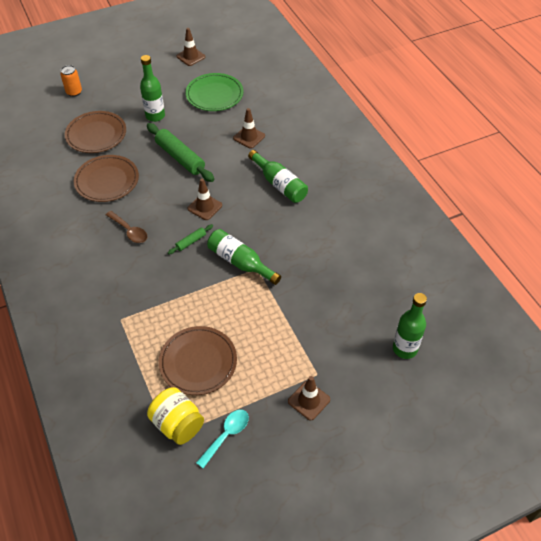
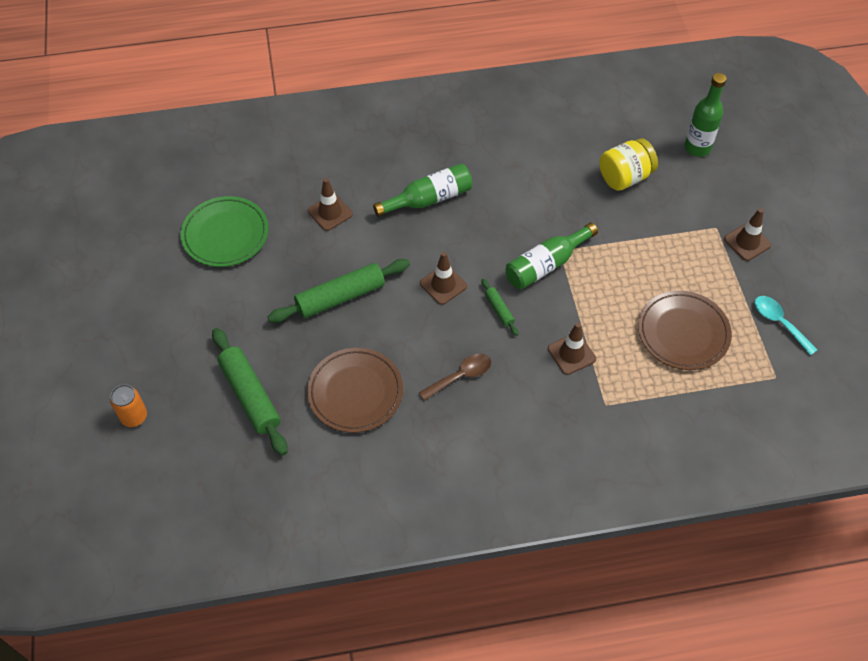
camera: 75 degrees left, 5 degrees up
brown plate [65,111,126,153] -> green rolling pin [212,328,288,456]
green bottle [140,55,165,122] -> none
yellow jar [147,387,204,445] -> yellow jar moved to [599,138,658,191]
brown traffic cone [176,28,205,66] -> brown traffic cone moved to [548,323,596,375]

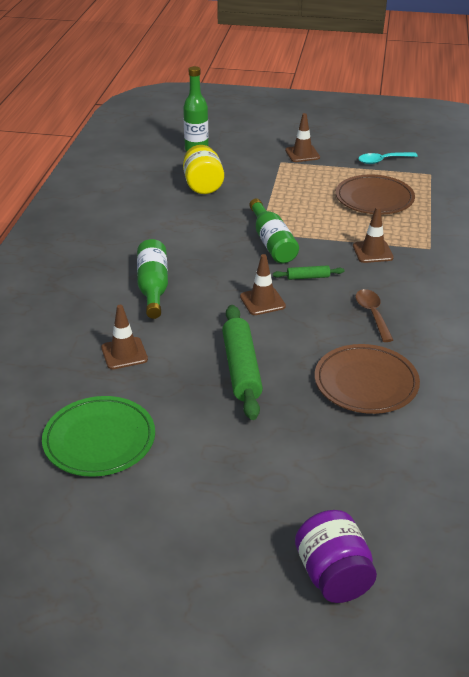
camera: 70 degrees left, 20 degrees down
orange can [110,384,147,427] -> purple jar [295,510,377,603]
green rolling pin [212,328,288,456] -> none

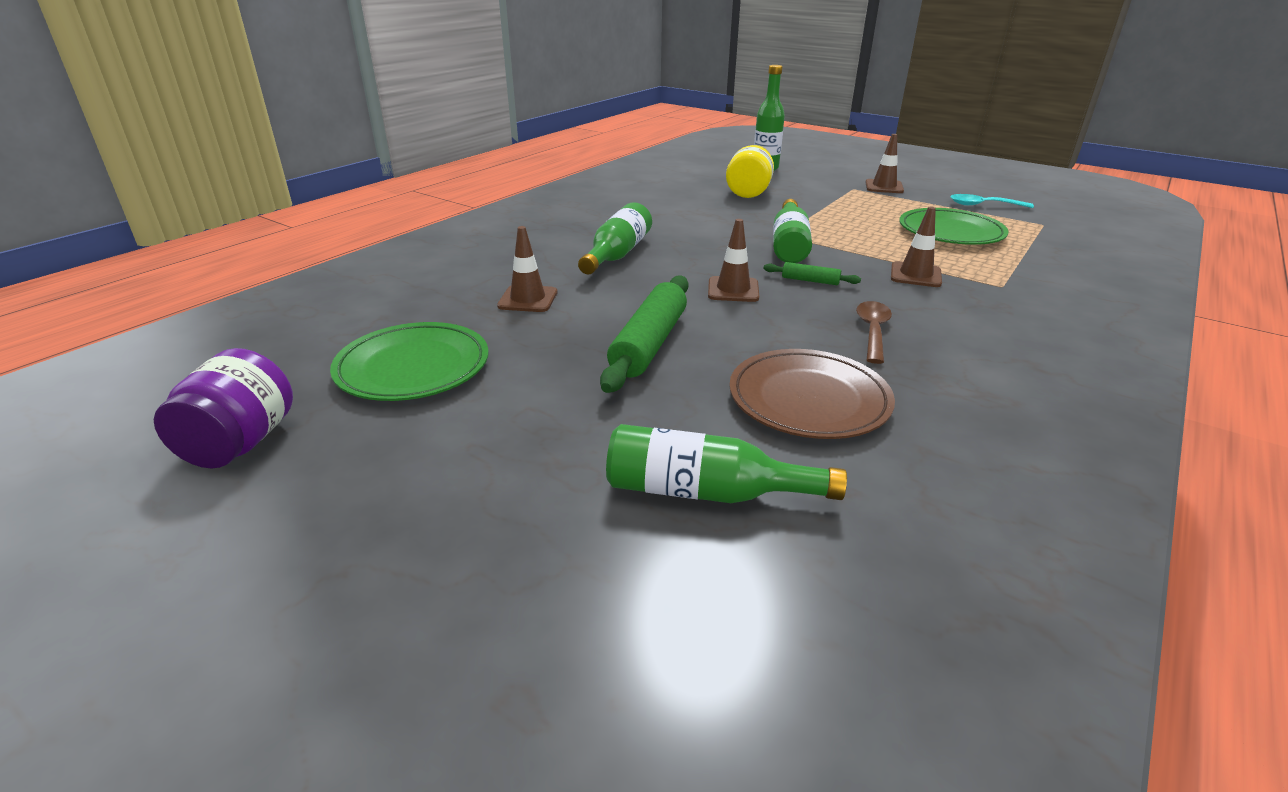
camera: 25 degrees right, 5 degrees down
purple jar [295,510,377,603] -> purple jar moved to [154,348,293,469]
brown plate [336,175,415,214] -> green plate [899,208,1009,245]
none -> green bottle [606,424,847,503]

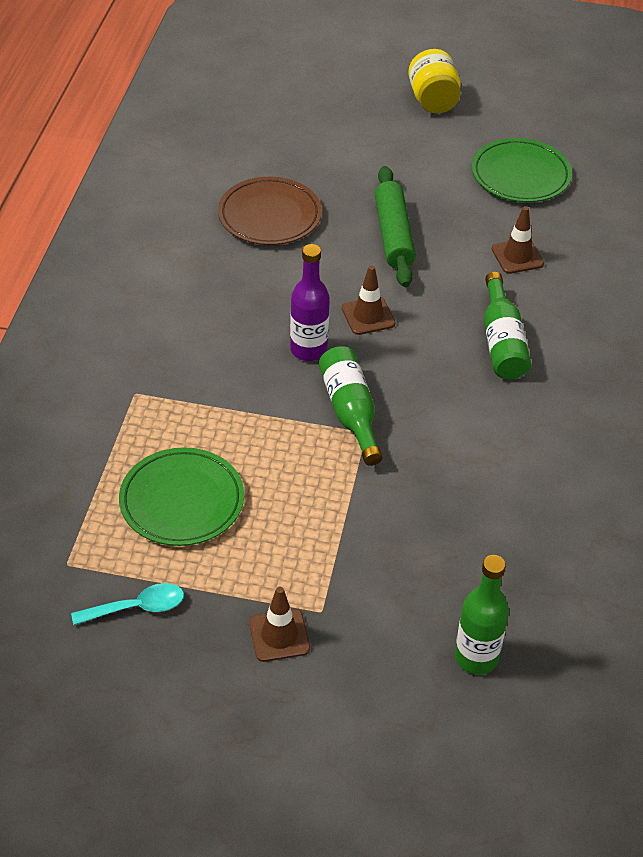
camera: 155 degrees right, 15 degrees up
purple jar [154,348,293,469] -> none
green bottle [606,424,847,503] -> none
yellow jar [726,145,774,198] -> yellow jar moved to [408,49,461,113]
green rolling pin [763,262,861,285] -> purple bottle [290,244,330,361]
brown spoon [856,301,892,364] -> none
brown traffic cone [891,207,942,287] -> none

